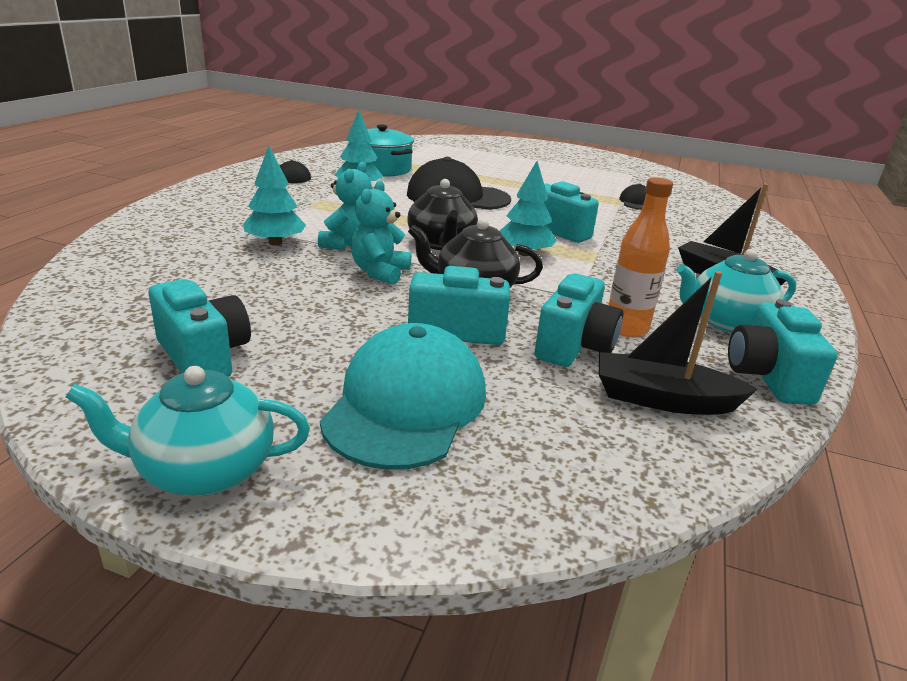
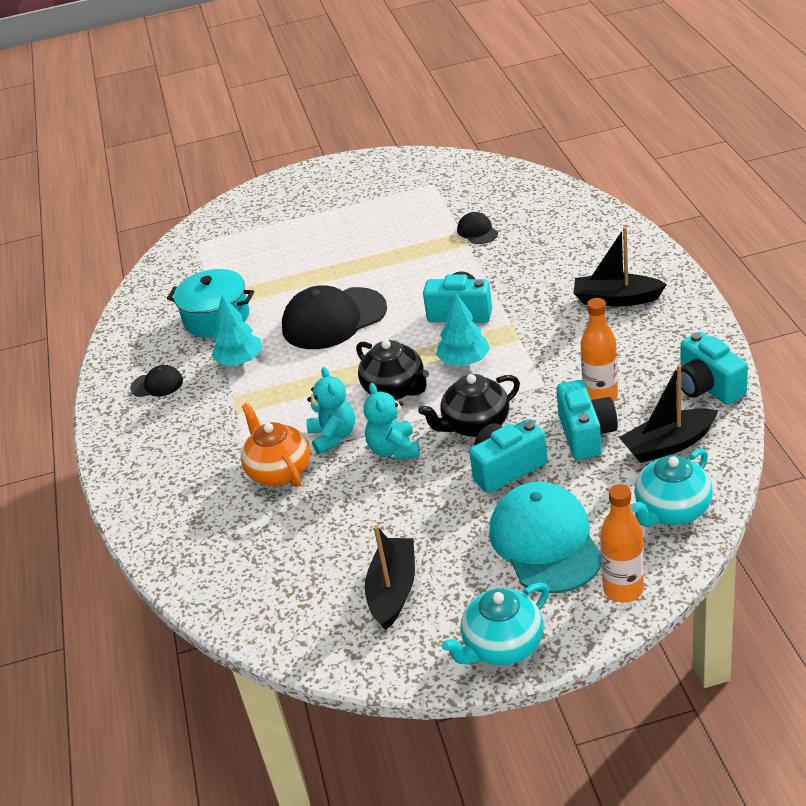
camera: 25 degrees left, 10 degrees up
turquoise camera [149,279,251,377] -> black boat [365,525,415,630]
turquoise tree [243,146,306,246] -> orange teapot [241,403,311,487]
turquoise teapot [677,249,796,333] -> turquoise teapot moved to [631,448,713,527]
none -> orange bottle [600,484,644,603]

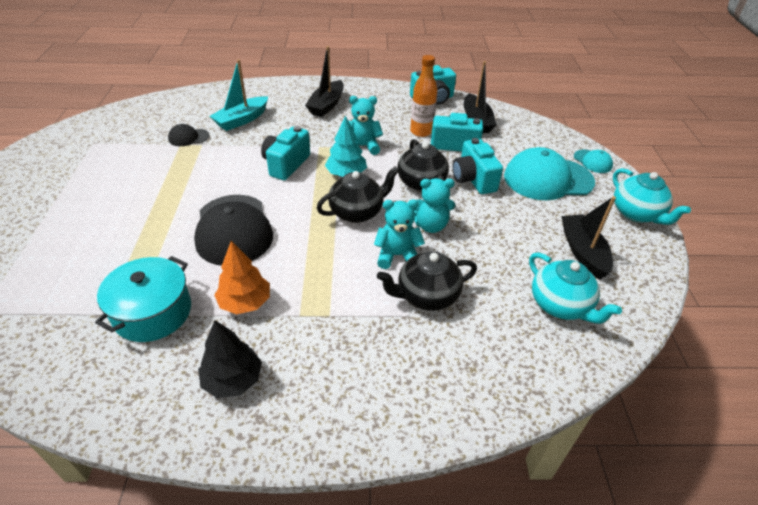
camera: 85 degrees left, 5 degrees up
black cap [130,365,183,397] -> black tree [198,320,262,398]
turquoise tree [211,295,262,366] -> orange tree [215,241,270,314]
orange teapot [241,403,311,487] -> black teapot [377,251,477,311]
black boat [365,525,415,630] -> black boat turned 60 degrees clockwise [561,196,616,280]
orange bottle [600,484,644,603] -> turquoise cap [574,149,613,173]
turquoise teapot [631,448,713,527] -> turquoise teapot moved to [529,252,622,324]
none -> turquoise boat [210,59,268,131]
none -> turquoise teddy bear [348,96,383,155]

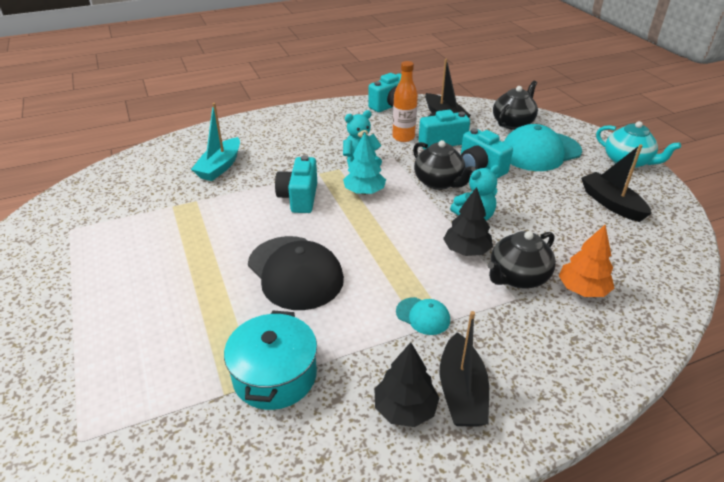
camera: 20 degrees left, 5 degrees down
black cap [168,124,209,146] -> none
orange tree [215,241,270,314] -> orange tree moved to [559,225,614,297]
black boat [305,46,344,117] -> black boat moved to [440,311,489,426]
black teapot [317,166,399,223] -> black teapot moved to [493,81,538,130]
turquoise teddy bear [374,200,425,269] -> black tree [443,187,493,256]
turquoise teapot [529,252,622,324] -> none
turquoise cap [574,149,613,173] -> turquoise cap moved to [396,297,450,335]

